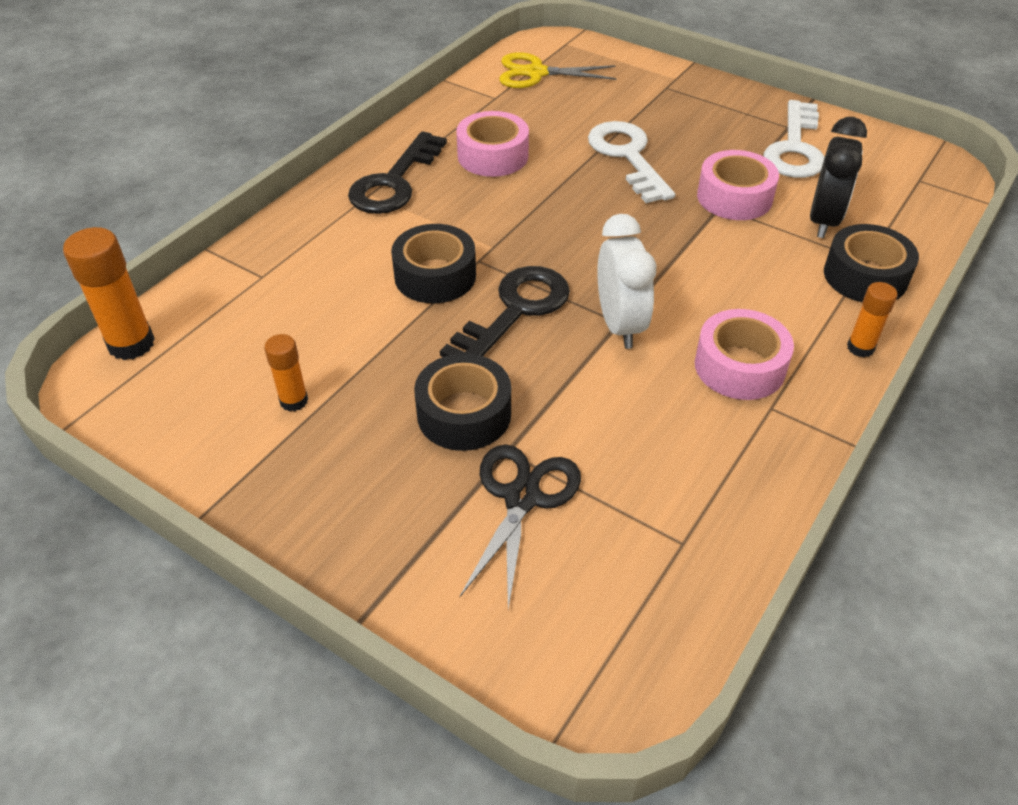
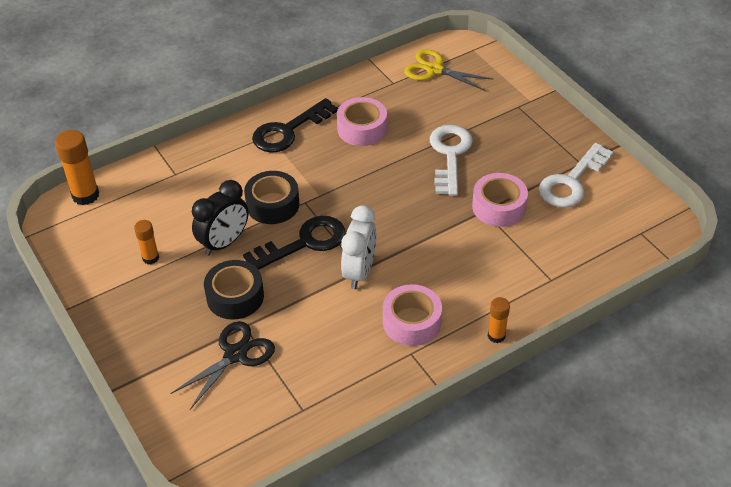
camera: 25 degrees right, 0 degrees up
black clock [810,117,867,238] -> black clock moved to [192,180,249,256]
black tape [824,224,919,302] -> none

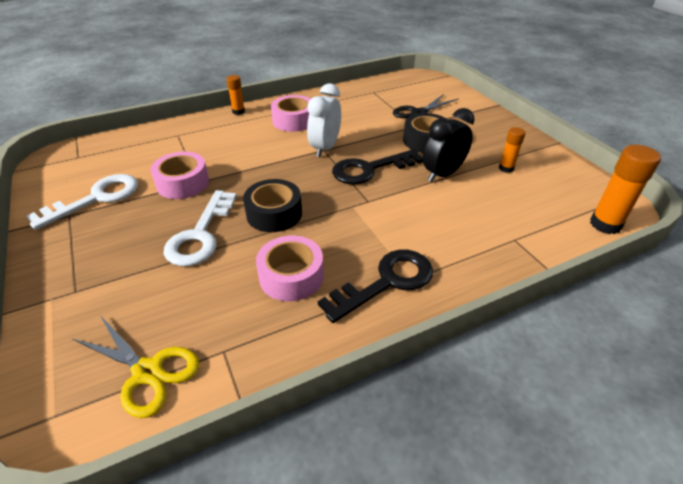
camera: 175 degrees left, 5 degrees down
black tape [244,171,299,224] -> black tape moved to [243,179,302,232]

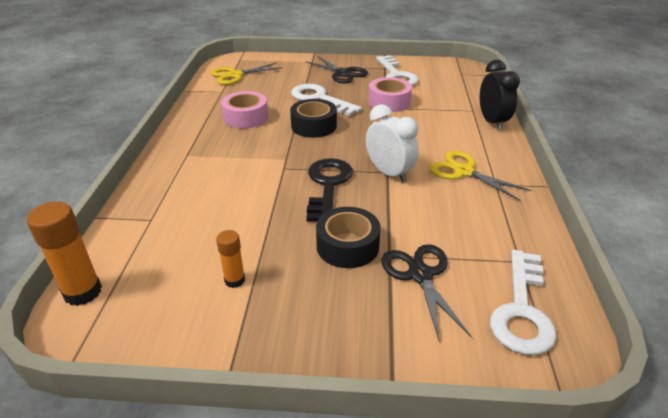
camera: 120 degrees right, 5 degrees down
orange glue stick [226,75,245,115] -> none
pink tape [271,95,311,132] -> yellow scissors [430,151,531,201]
black key [318,250,433,323] -> none
black clock [423,108,474,182] -> black clock moved to [480,60,520,130]
none -> black scissors [305,56,368,84]
none -> white key [490,250,557,355]

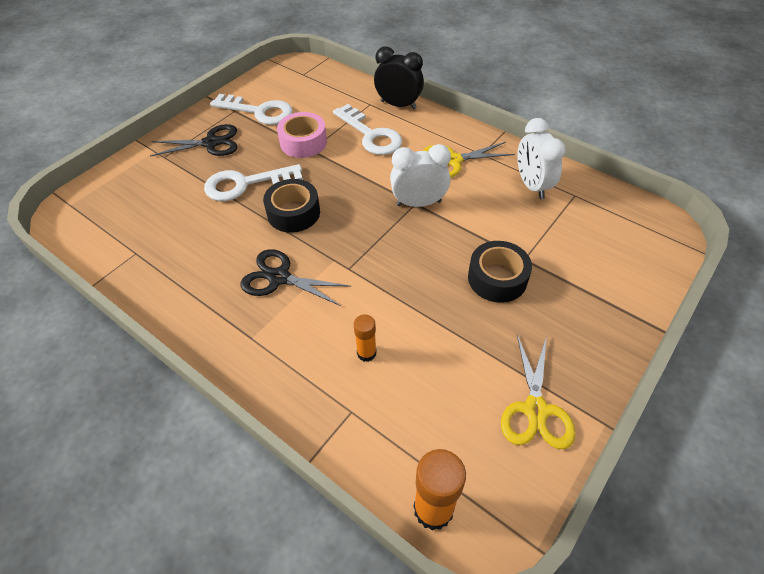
camera: 55 degrees left, 15 degrees up
yellow scissors [211,62,283,85] -> yellow scissors moved to [501,335,575,449]
orange glue stick [216,230,245,288] -> orange glue stick moved to [353,314,377,362]
pink tape [221,91,268,129] -> none
black key [306,158,353,222] -> none
black scissors [381,244,472,343] -> black scissors moved to [241,249,352,306]
white key [490,250,557,355] -> white key moved to [333,104,402,155]
none -> white clock [517,118,566,199]

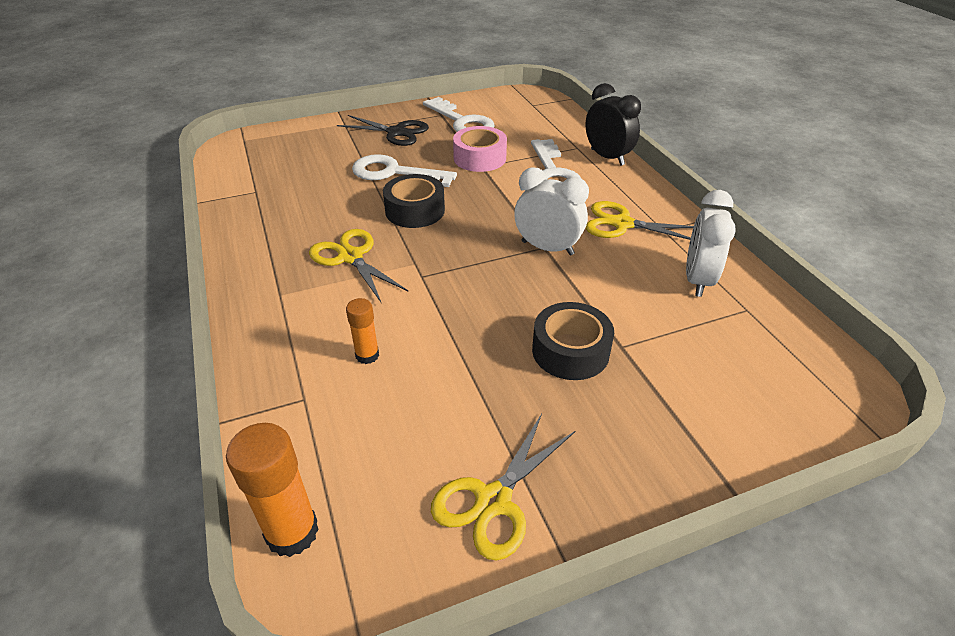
camera: 30 degrees right, 10 degrees down
black scissors [241,249,352,306] -> yellow scissors [309,229,409,302]

